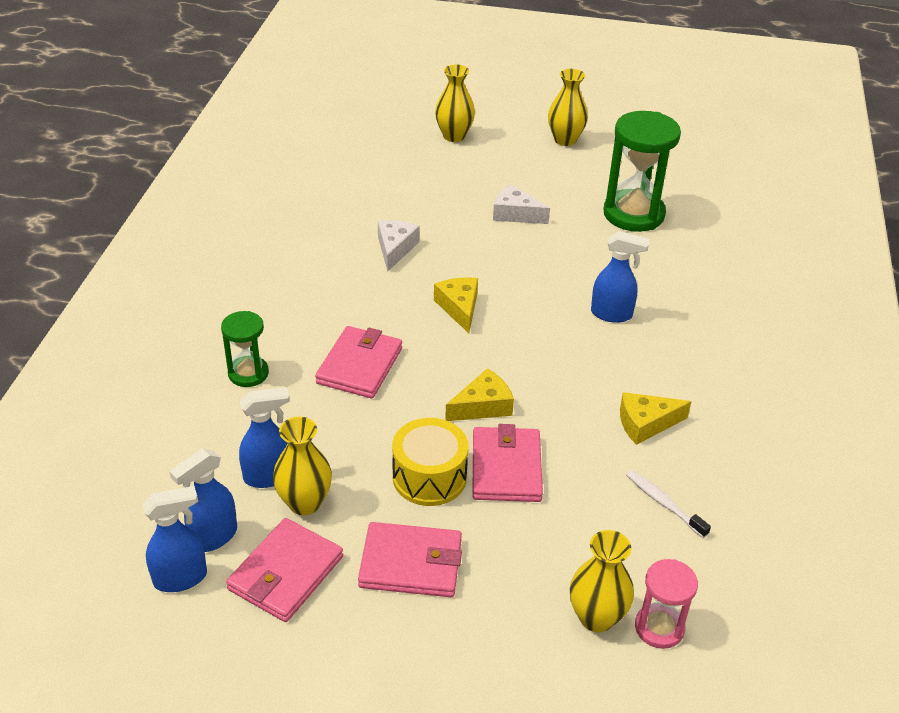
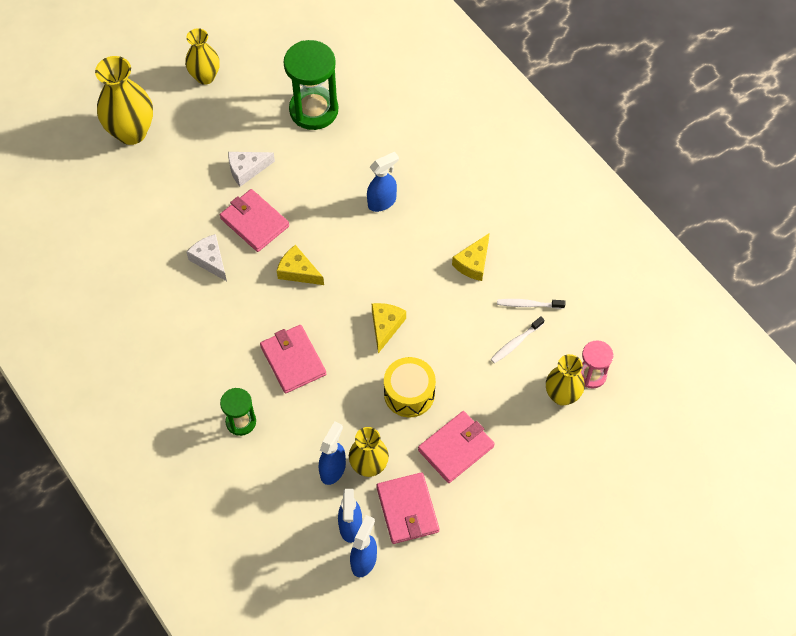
camera: 45 degrees left, 20 degrees up
yellow vase [435,64,475,142] -> yellow vase [95,56,153,145], size x1.57
pink wallet [472,424,543,502] -> pink wallet moved to [220,189,289,252]
none -> white toothbrush [491,316,544,363]

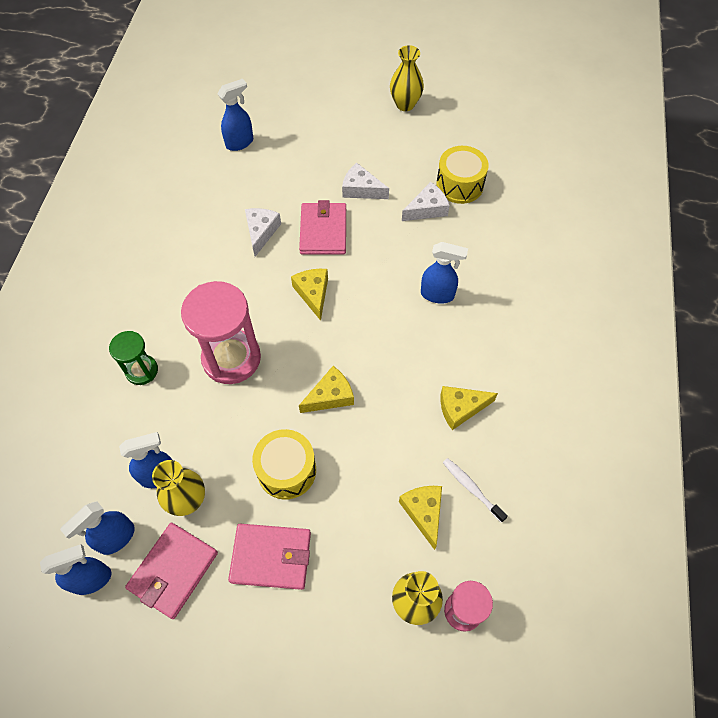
camera: 45 degrees right, 0 degrees up
yellow vase [95,56,153,145] -> none
pink wallet [260,325,326,393] -> pink hourglass [181,281,261,384]
green hourglass [284,40,338,130] -> yellow drum [436,146,489,204]
white toothbrush [491,316,544,363] -> yellow cheese [399,486,442,550]
none -> blue spray bottle [217,79,253,151]
none -> white cheese [402,182,450,221]

